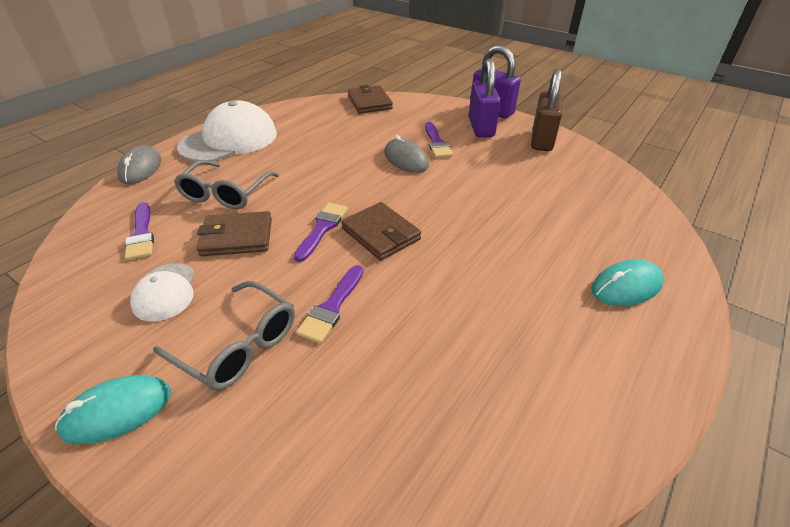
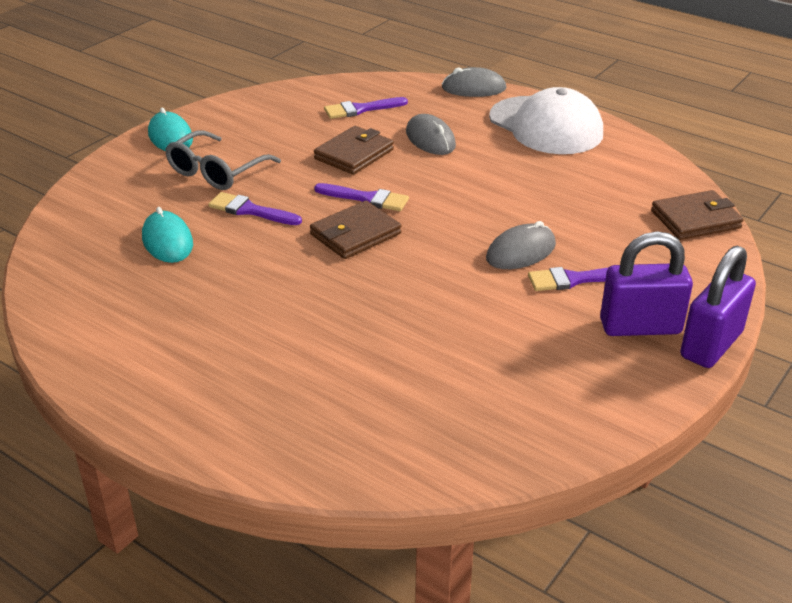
camera: 90 degrees right, 5 degrees down
white cap [130,263,195,321] -> none
grey glasses [174,160,279,209] -> grey mouse [406,114,456,155]
brown wallet [197,211,272,256] -> brown wallet turned 45 degrees clockwise [314,126,394,175]
brown padlock [531,69,562,151] -> none
turquoise mouse [591,260,664,306] -> turquoise mouse moved to [142,207,193,263]

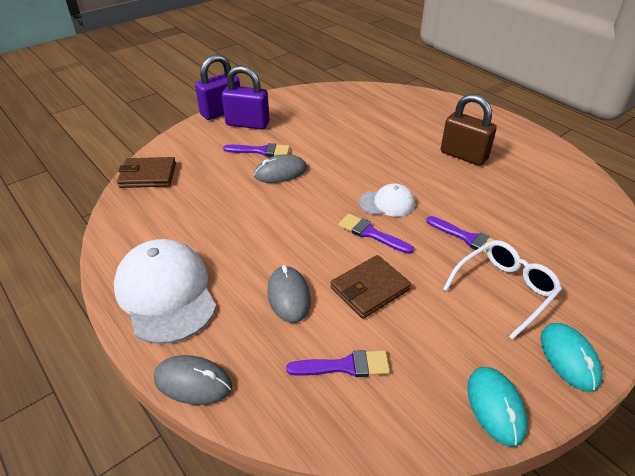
camera: 165 degrees left, 5 degrees up
turquoise mouse [142,207,193,263] -> turquoise mouse moved to [467,367,528,447]
grey glasses [165,130,281,190] -> white glasses [443,240,562,340]
brown wallet [310,201,401,259] -> white cap [359,183,415,217]
none -> brown padlock [441,94,497,166]

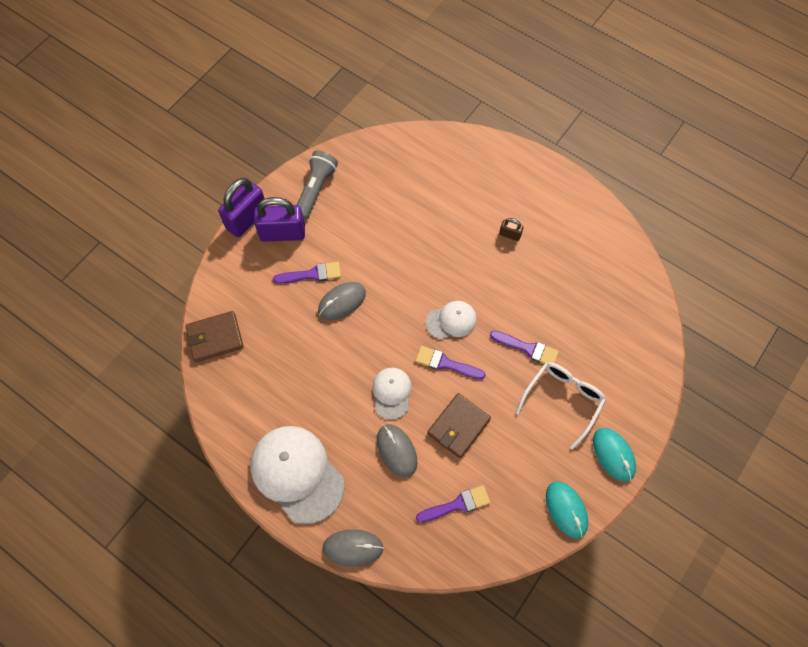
camera: 15 degrees left, 25 degrees up
brown padlock [441,94,497,166] -> brown padlock [499,218,523,241], size x0.47
none -> grey flashlight [297,151,338,220]
none -> white cap [372,368,412,420]

